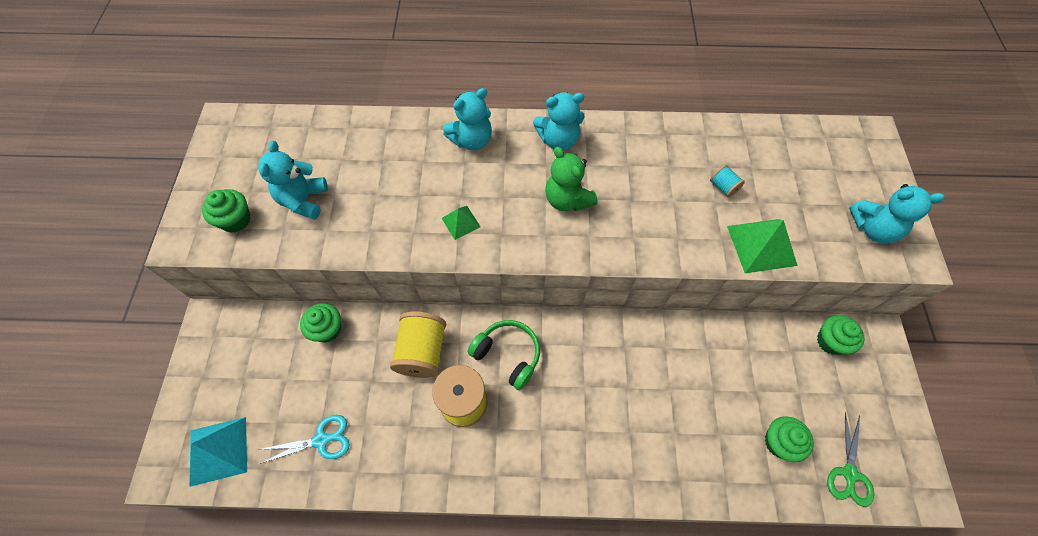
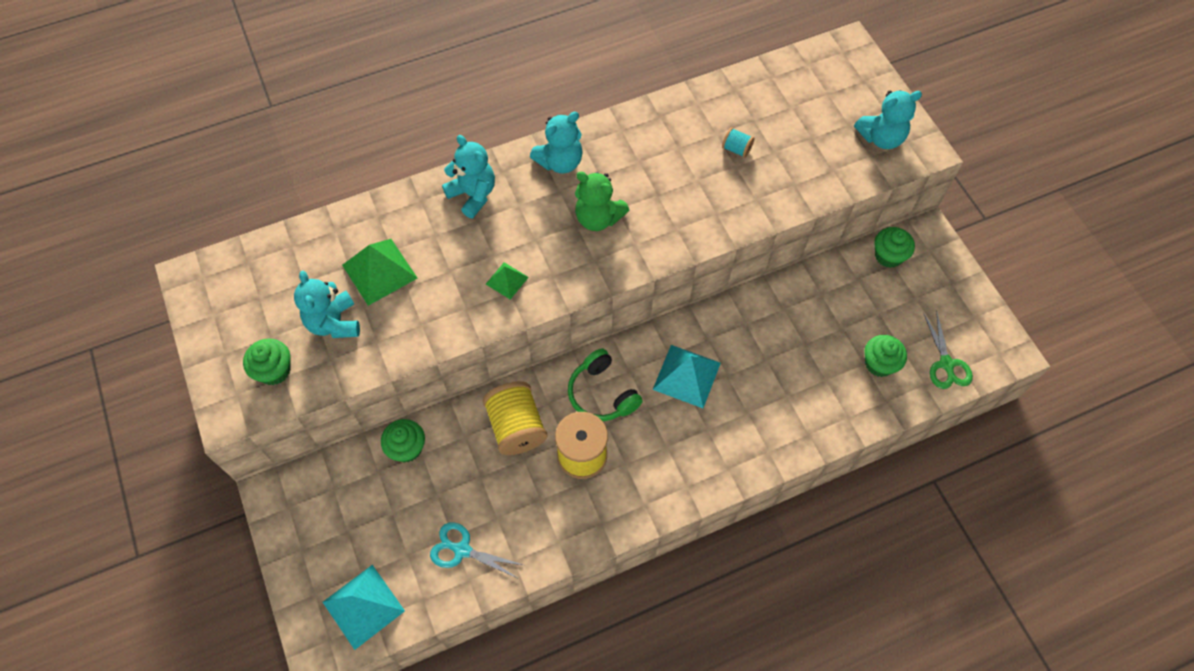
camera: 25 degrees left, 0 degrees up
turquoise scissors [260,415,350,464] -> turquoise scissors turned 120 degrees counterclockwise [430,522,523,579]
turquoise teddy bear [443,88,492,150] -> turquoise teddy bear turned 75 degrees counterclockwise [442,135,495,218]
green headphones [467,320,540,390] -> green headphones turned 135 degrees counterclockwise [568,348,643,421]
green pyramid [727,219,798,273] -> green pyramid moved to [342,239,417,306]
none -> turquoise pyramid [653,345,721,408]

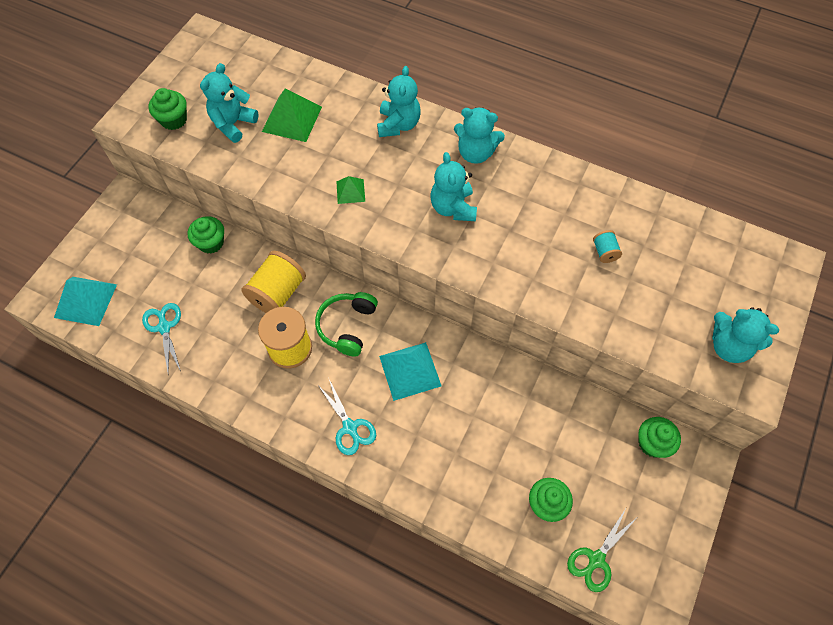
camera: 50 degrees right, 0 degrees up
green teddy bear [575,172,629,231] -> turquoise teddy bear [430,152,477,221]
none -> turquoise scissors [318,379,376,455]

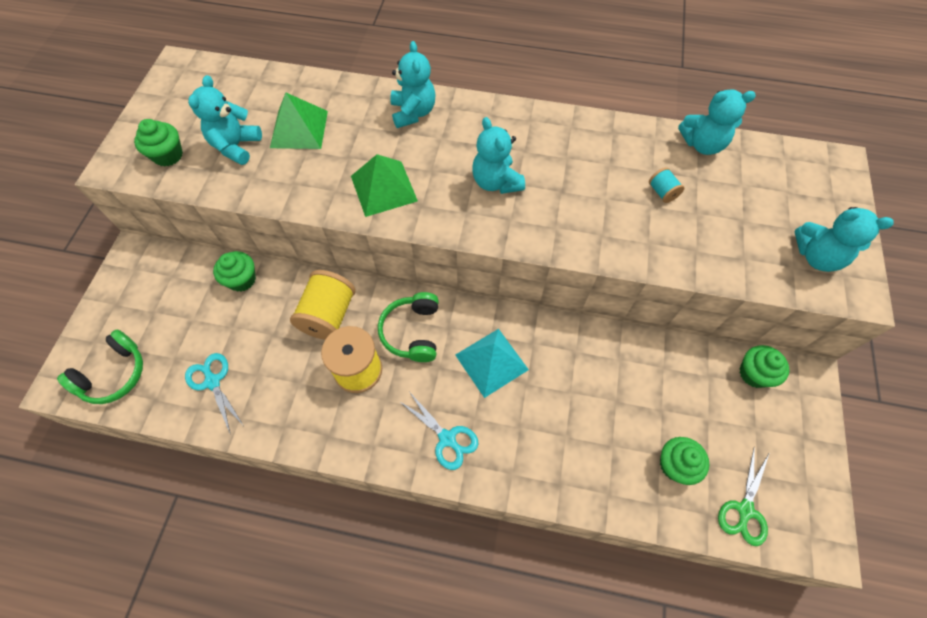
camera: 15 degrees left, 0 degrees up
turquoise pyramid [54,277,117,326] -> green headphones [57,329,143,404]
green pyramid [336,176,365,204] -> green pyramid [351,154,418,217], size x1.81
turquoise teddy bear [454,107,505,164] -> turquoise teddy bear moved to [678,89,756,155]

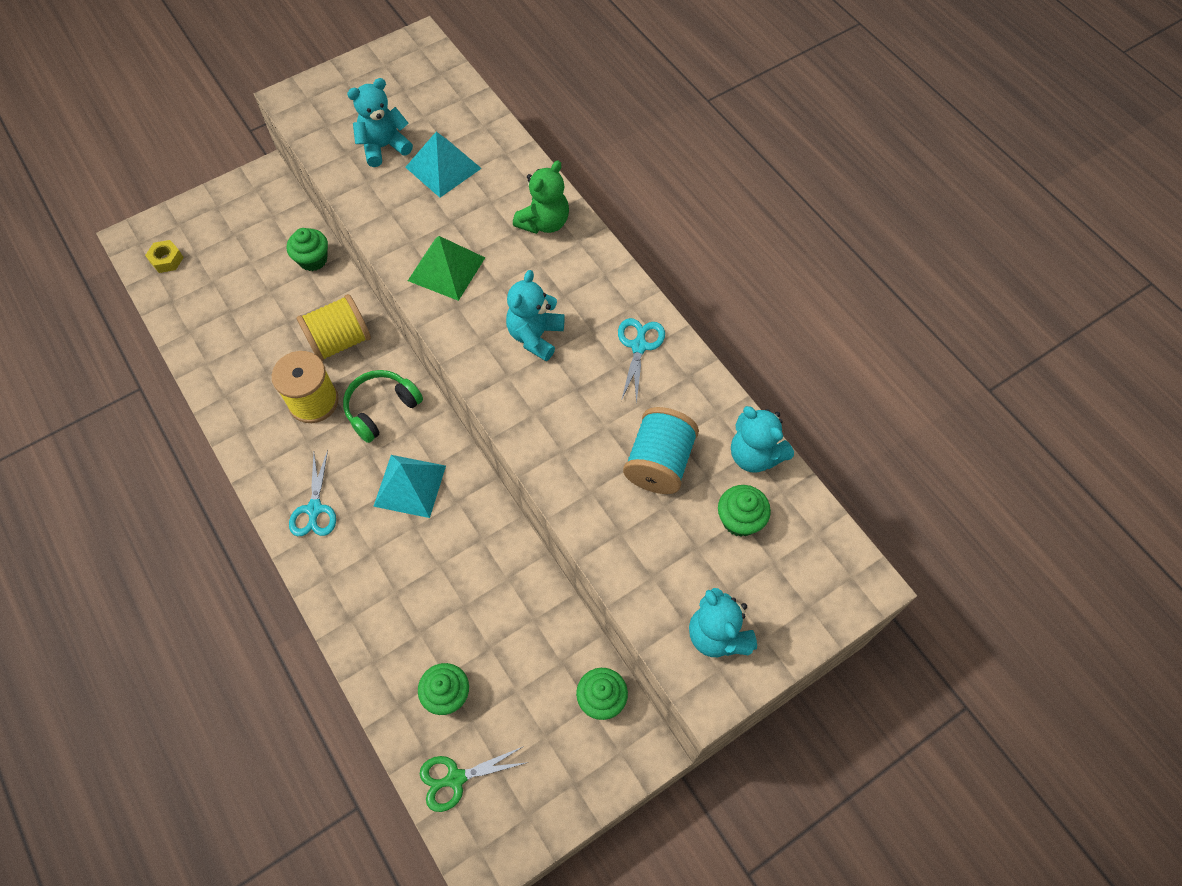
camera: 45 degrees right, 0 degrees up
green headphones [57,329,143,404] -> yellow nut [145,240,184,273]
green cupcake [134,119,183,167] -> green cupcake moved to [718,485,771,537]
turquoise scissors [185,353,244,433] -> turquoise scissors moved to [618,318,665,404]
green pyramid [270,93,328,149] -> turquoise pyramid [405,132,482,198]
turquoise teddy bear [390,41,435,128] -> green teddy bear [513,160,569,234]
turquoise spool [649,167,685,203] -> turquoise spool [623,407,699,494], size x2.13

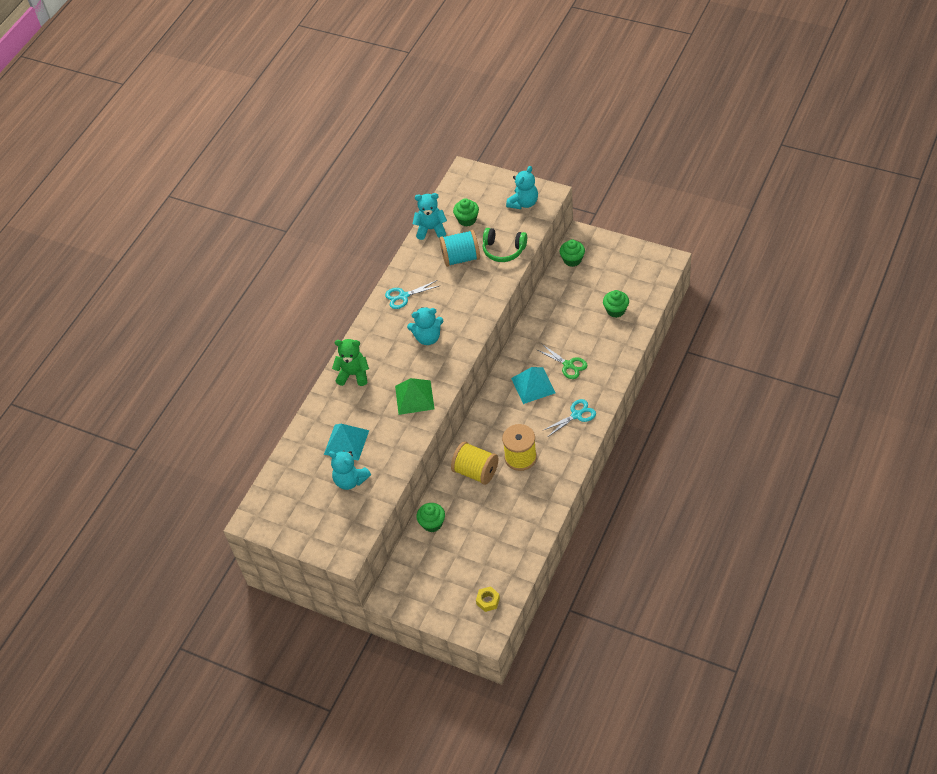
camera: 115 degrees left, 10 degrees down
green headphones [343,370,423,443] -> green headphones moved to [483,228,527,262]
green scissors [420,746,529,812] -> green scissors moved to [537,344,588,379]
turquoise teddy bear [731,406,794,472] -> turquoise teddy bear turned 105 degrees counterclockwise [413,193,447,240]

